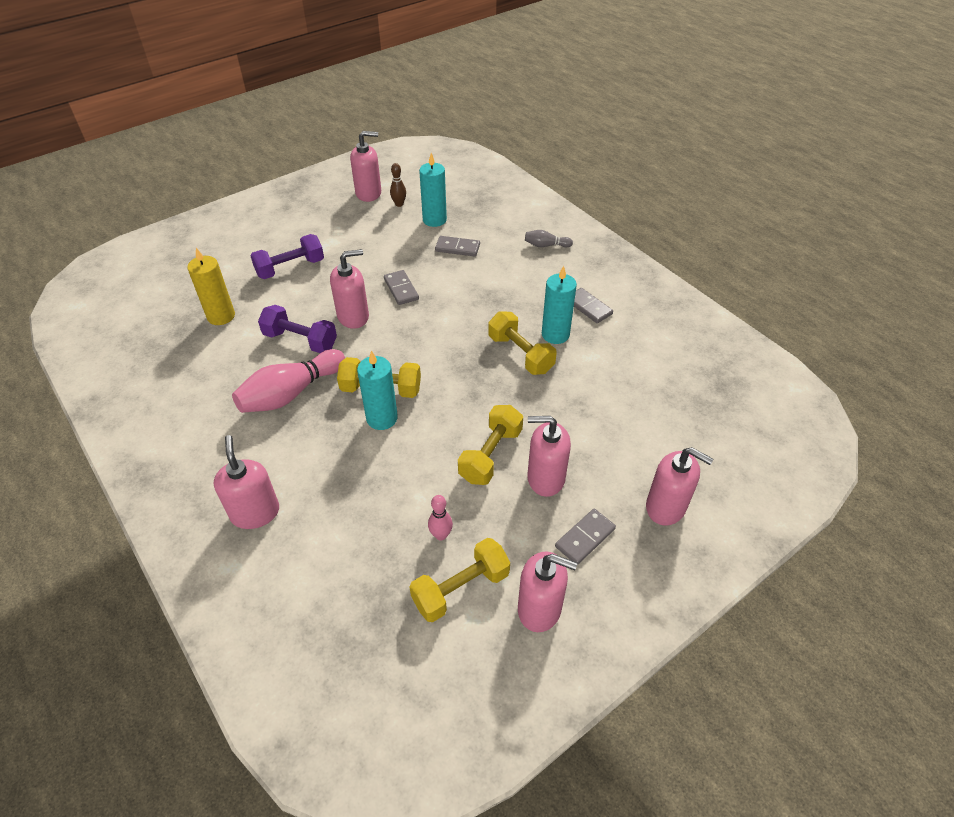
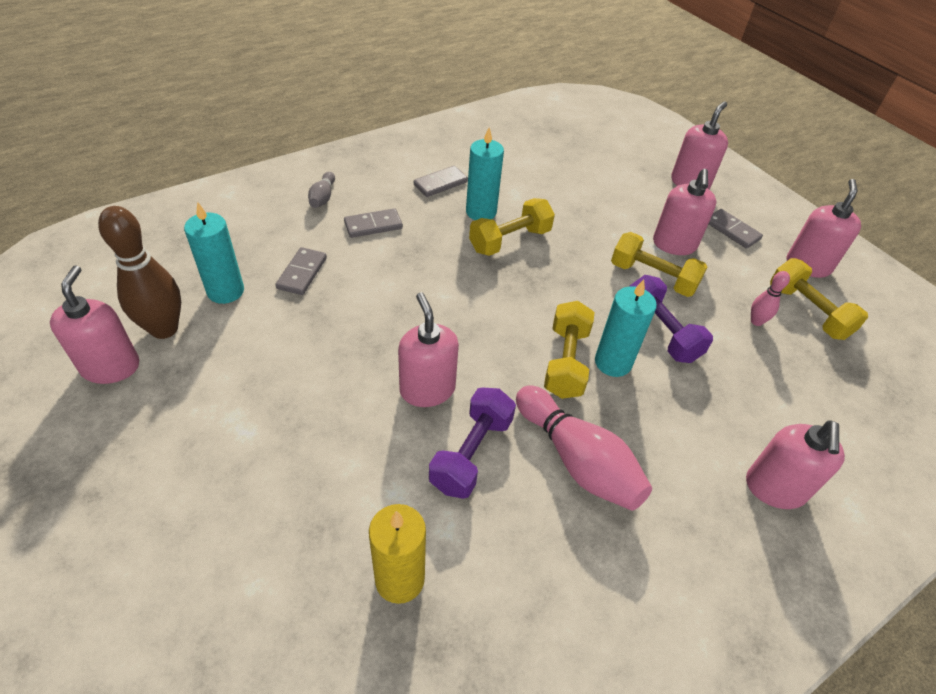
camera: 90 degrees left, 0 degrees up
pink soap dispenser [214,435,279,529] -> pink soap dispenser turned 60 degrees counterclockwise [746,420,845,509]
purple dumbbell [250,234,324,279] -> purple dumbbell moved to [630,275,713,363]
grey domino [384,270,419,305] -> grey domino moved to [344,208,403,238]
brown bowling pin [390,163,406,207] -> brown bowling pin [98,206,181,339], size x2.04

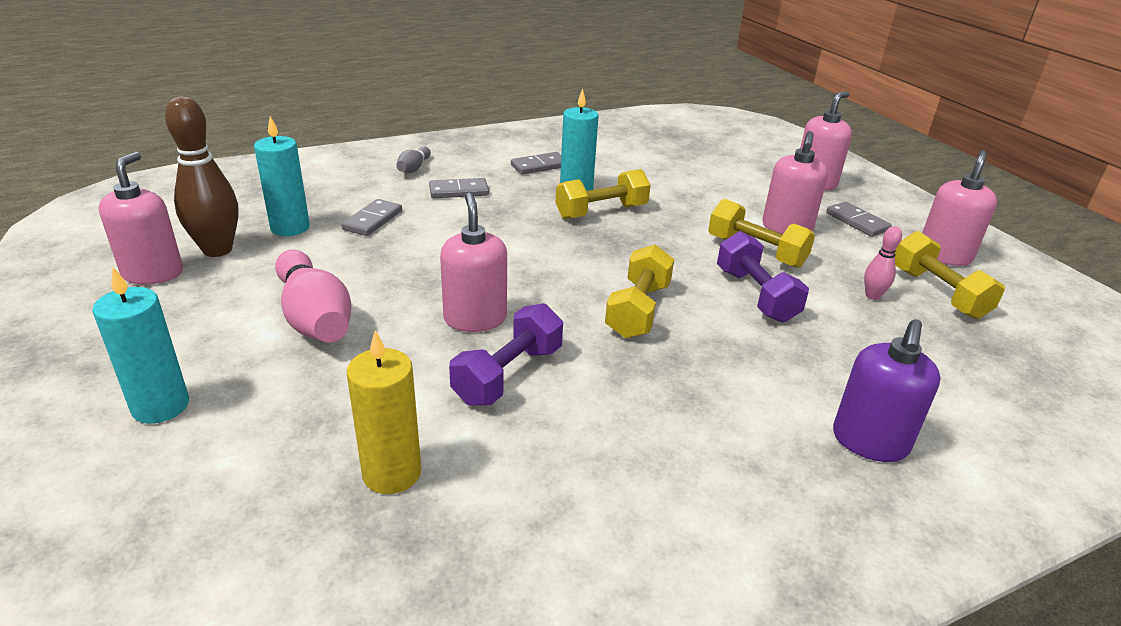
camera: 10 degrees right, 15 degrees down
pink bowling pin [516,385,652,511] -> pink bowling pin moved to [275,250,352,342]
turquoise candle [595,279,657,377] -> turquoise candle moved to [92,267,189,424]
pink soap dispenser [746,420,845,509] -> purple soap dispenser [833,320,940,462]

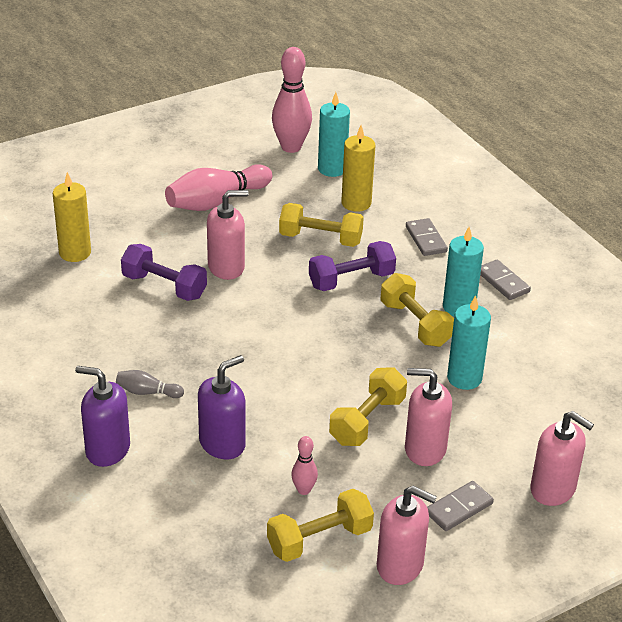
camera: 85 degrees right, 5 degrees up
turquoise candle [92,267,189,424] -> turquoise candle moved to [447,295,491,390]
pink soap dispenser [98,152,183,285] -> none
brown bowling pin [165,96,239,257] -> pink bowling pin [272,47,312,153]
grey domino [341,199,402,236] -> yellow candle [341,125,375,212]
grey bowling pin [396,146,431,173] -> grey bowling pin moved to [116,370,184,398]
yellow dumbbell [605,245,674,338] -> yellow dumbbell moved to [279,203,364,247]
purple dumbbell [717,231,809,323] -> purple dumbbell moved to [309,241,396,291]
none -> purple soap dispenser [198,355,245,459]

